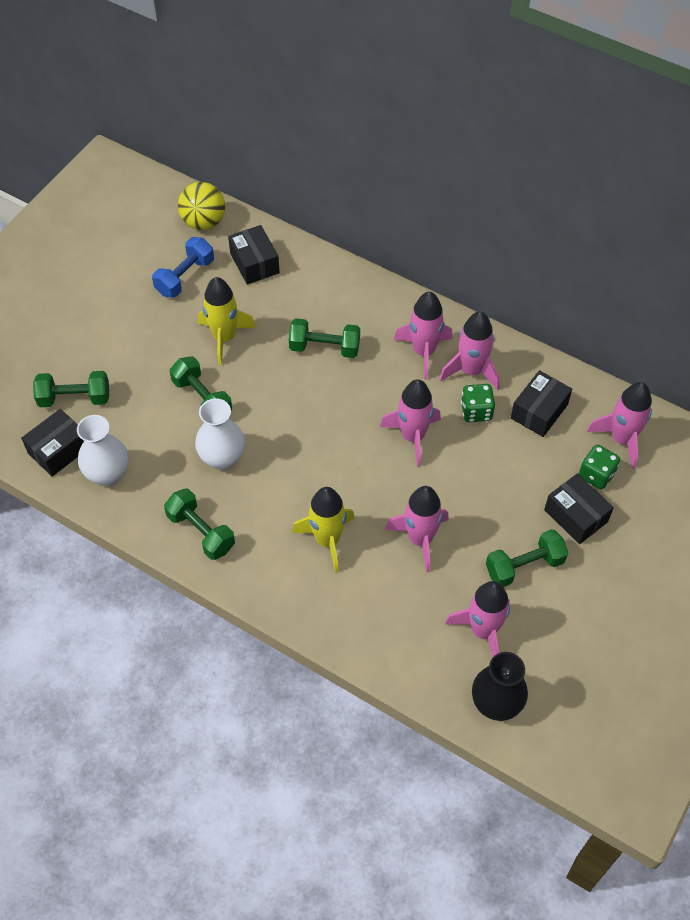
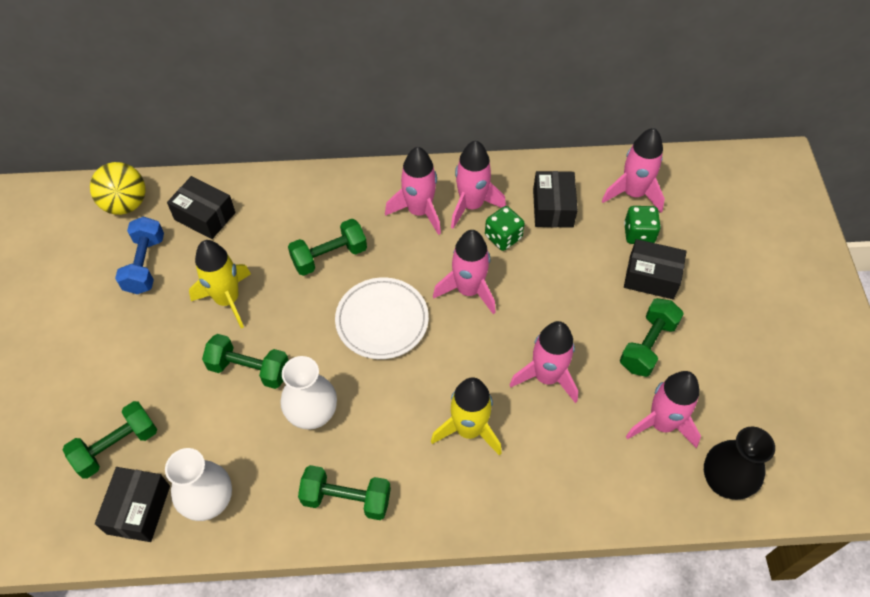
camera: 35 degrees left, 0 degrees up
none -> white plate [335,277,429,359]

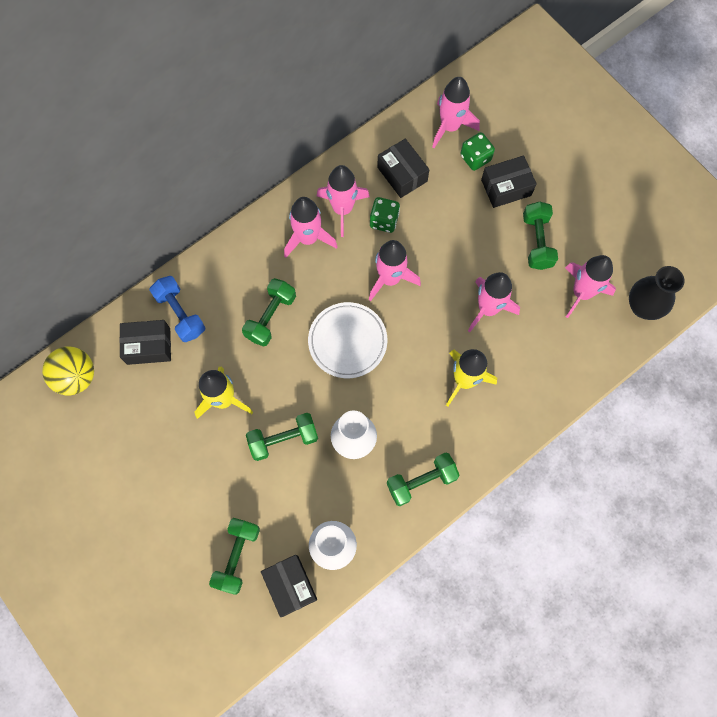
camera: 35 degrees left, 15 degrees up
blue dumbbell [115,217,164,294] -> blue dumbbell moved to [149,276,206,342]

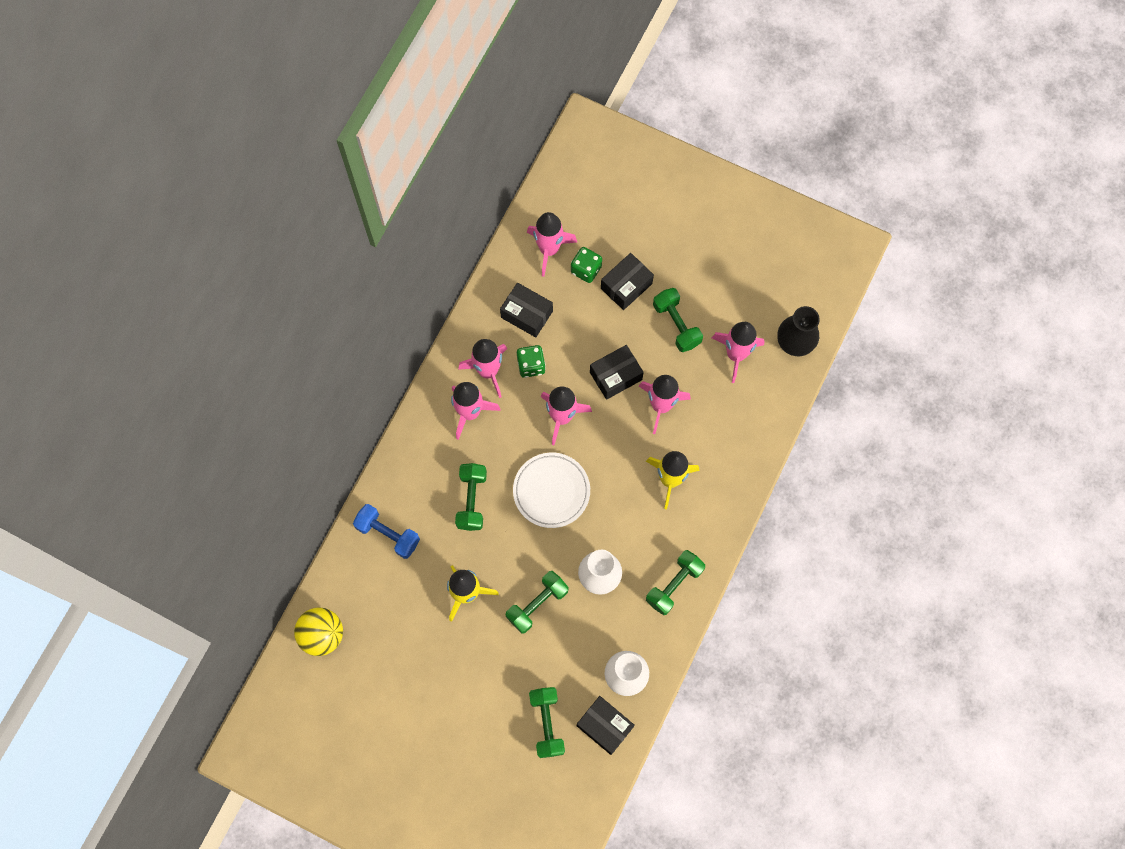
camera: 25 degrees left, 0 degrees up
black box [119,320,171,365] -> black box moved to [590,345,644,400]

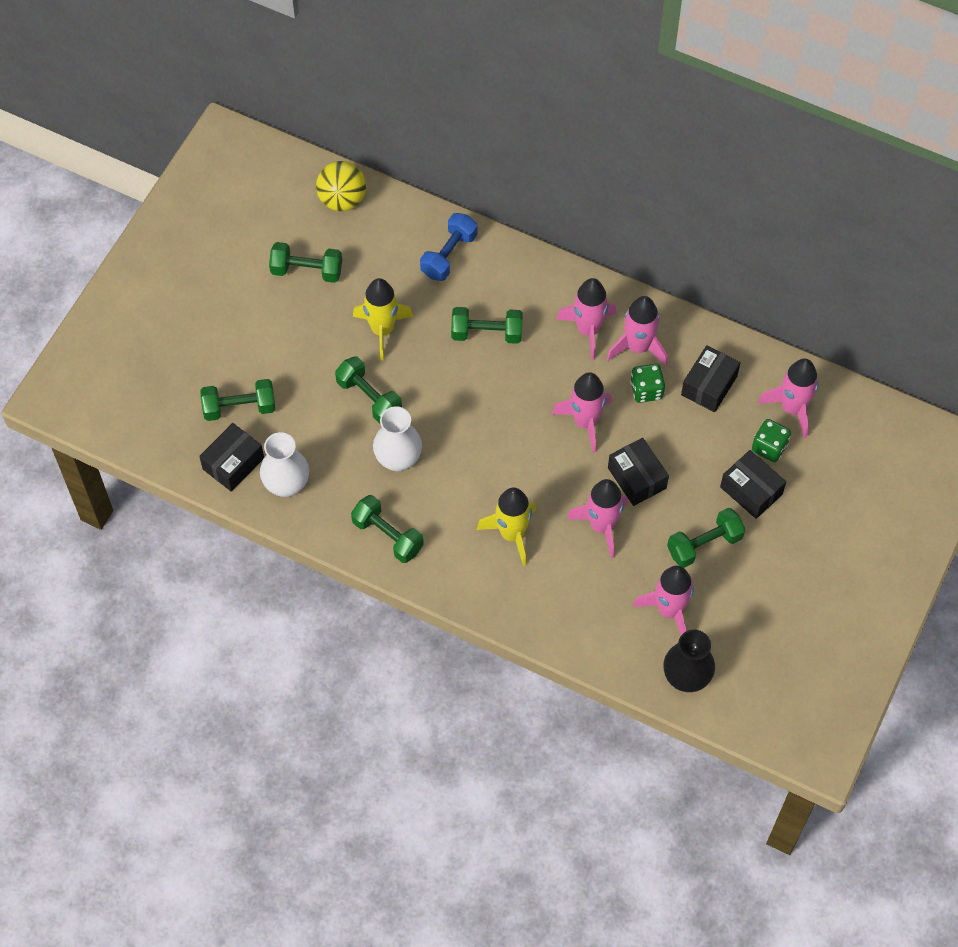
camera: 90 degrees right, 10 degrees down
white plate [513,452,590,528] -> none
none -> green dumbbell [269,242,342,283]

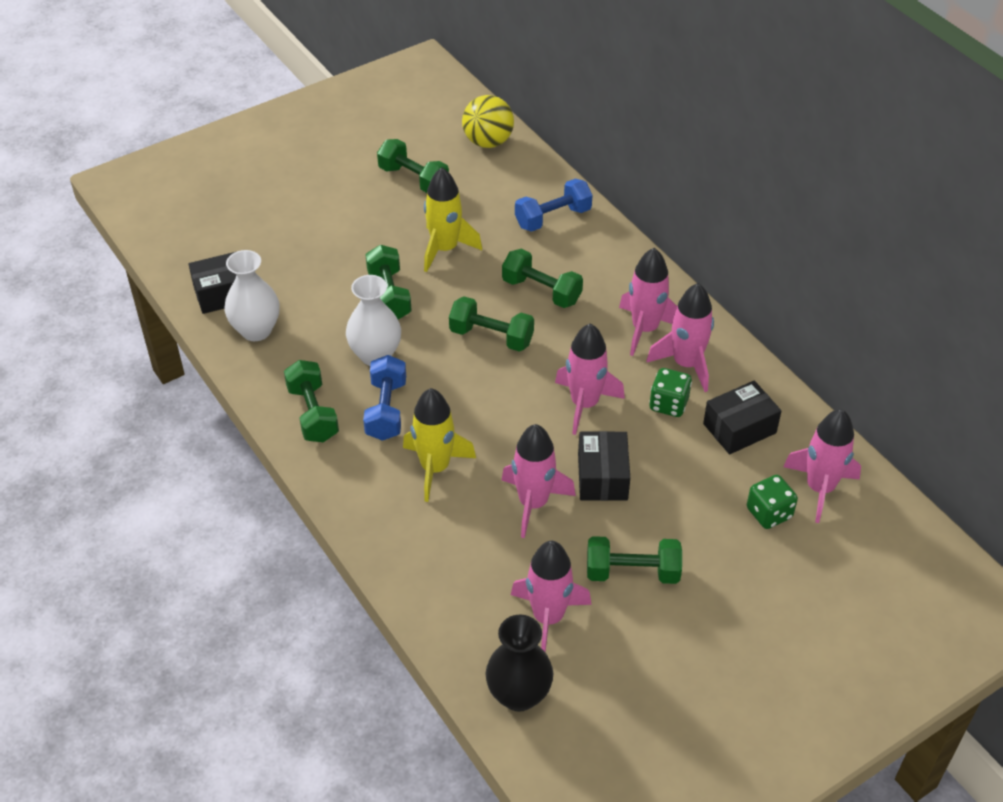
camera: 30 degrees right, 15 degrees down
green dumbbell [201,379,275,421] -> green dumbbell moved to [449,296,534,352]
black box [720,450,786,519] -> none
none -> blue dumbbell [363,355,406,441]

